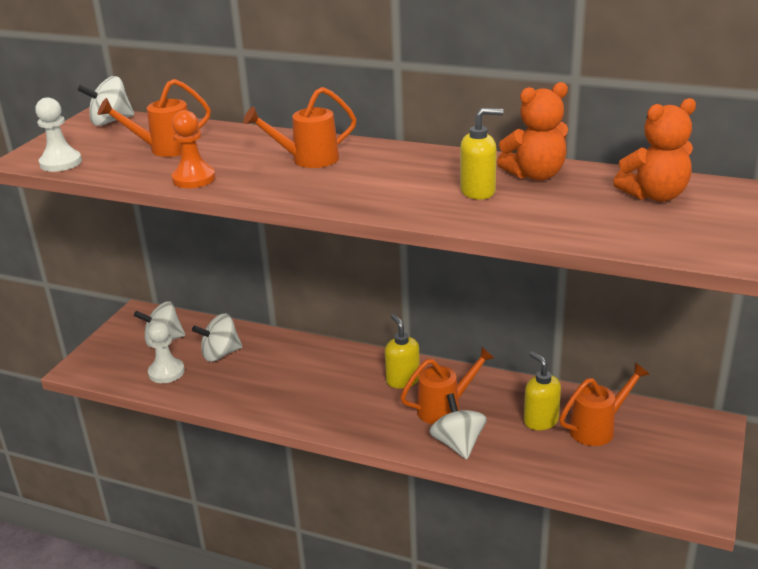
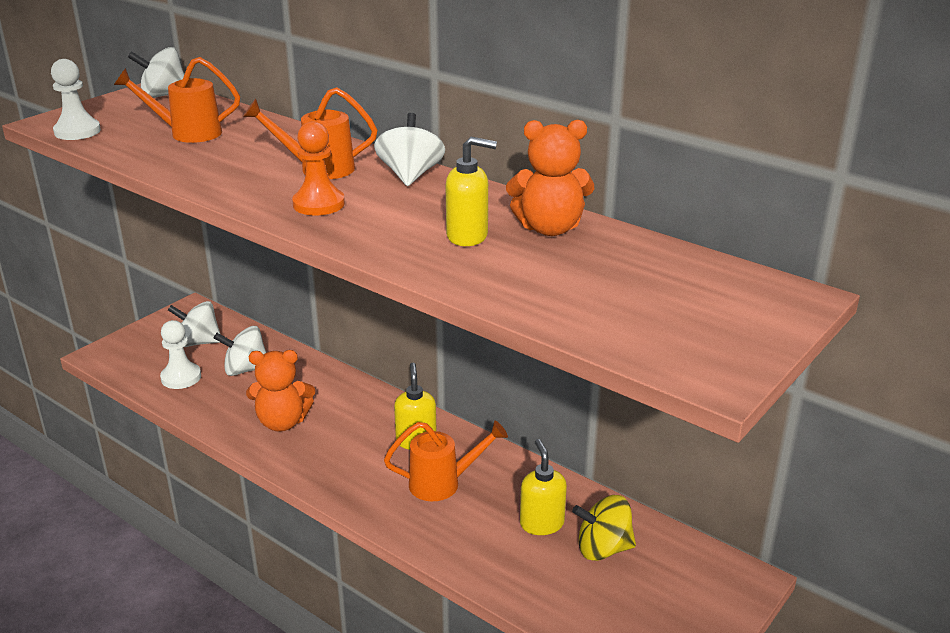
camera: 15 degrees right, 0 degrees up
orange pawn [172,110,216,188] -> orange pawn moved to [292,121,345,216]
white spinning top [429,393,487,459] -> white spinning top moved to [374,113,445,186]
orange watering can [559,363,650,446] -> yellow spinning top [572,495,636,561]
orange teddy bear [613,98,696,202] -> orange teddy bear moved to [246,350,315,431]

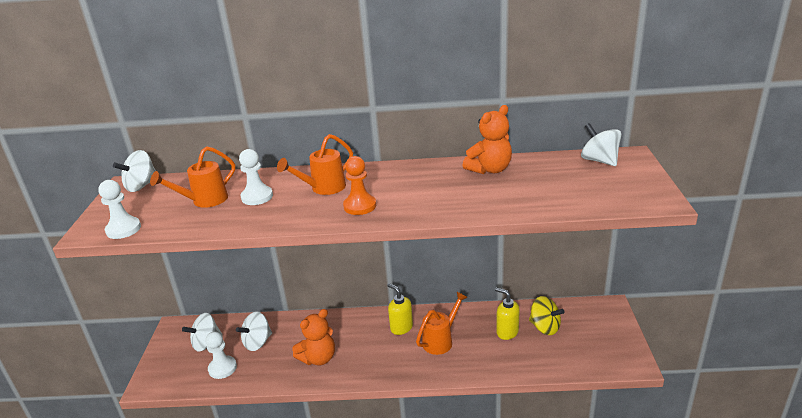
camera: 35 degrees left, 0 degrees up
white spinning top [374,113,445,186] -> white spinning top moved to [581,123,621,166]
yellow soap dispenser [446,137,497,246] -> none
yellow spinning top [572,495,636,561] -> yellow spinning top turned 105 degrees counterclockwise [529,296,564,335]
none -> white pawn [239,149,273,205]

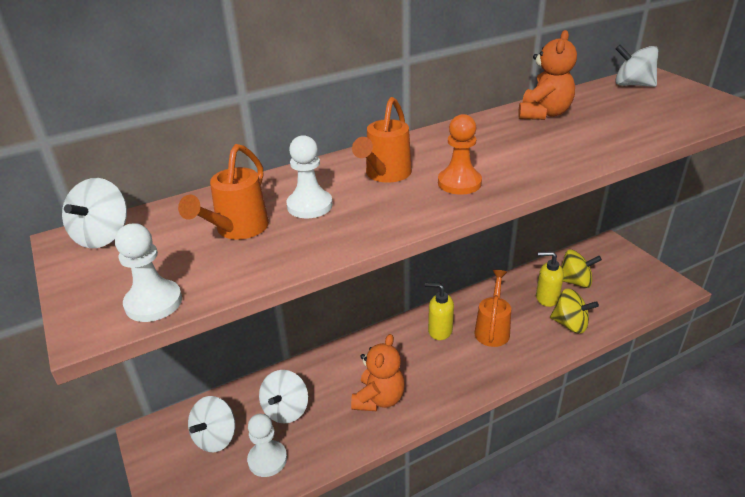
camera: 30 degrees left, 5 degrees up
none -> yellow spinning top [550,288,599,334]

